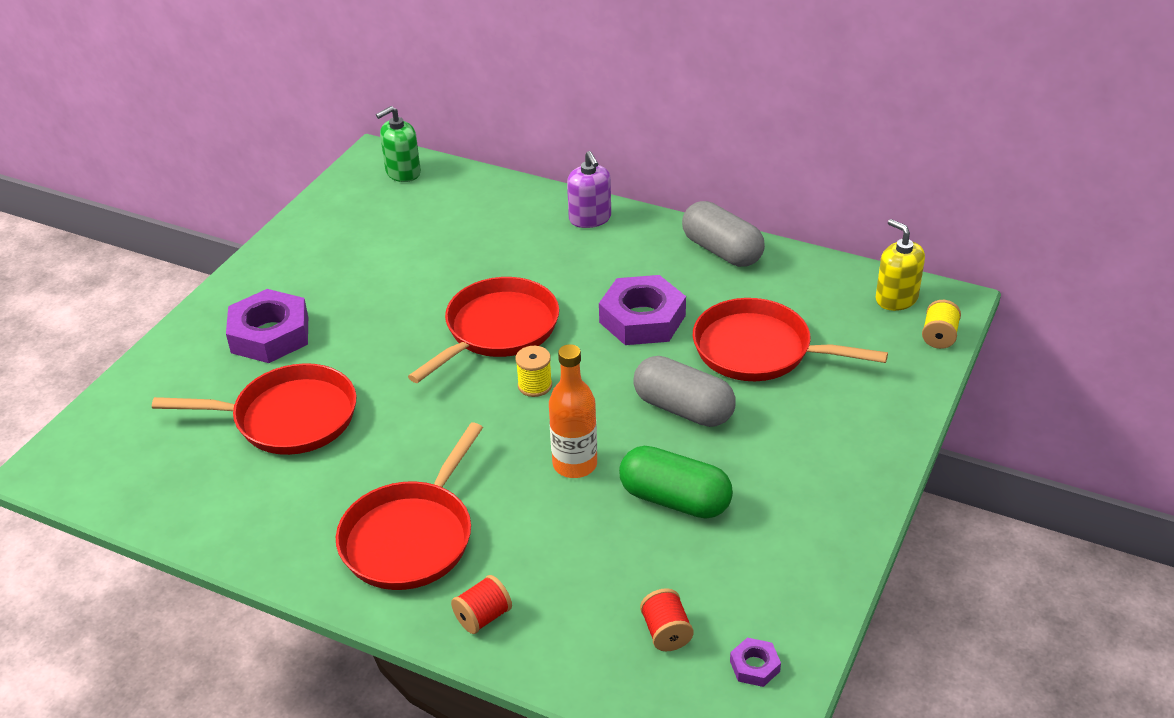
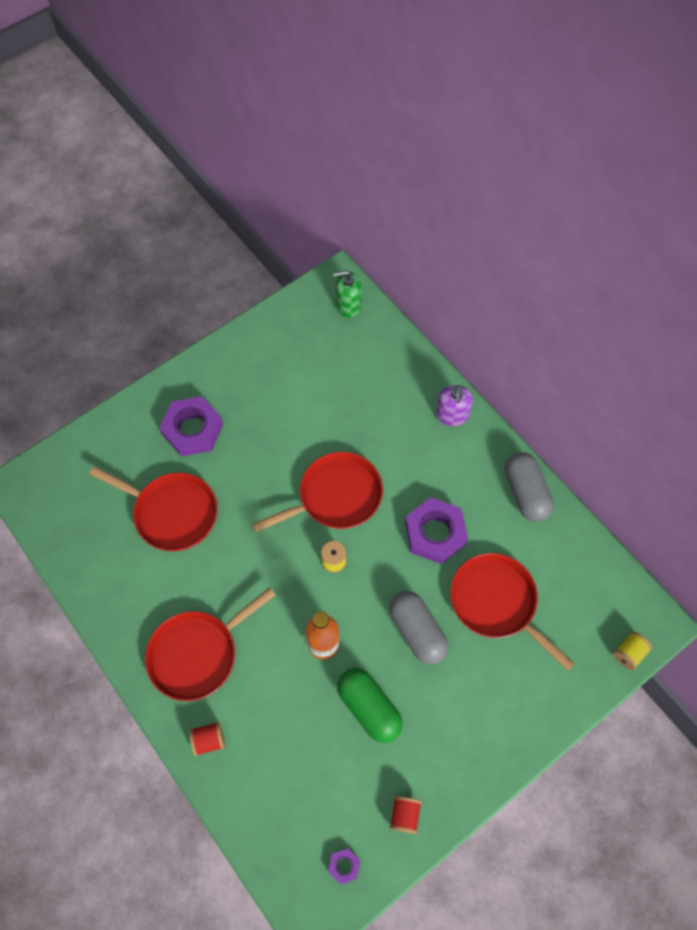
camera: 25 degrees right, 25 degrees up
red spool [640,588,694,651] -> red spool moved to [389,796,422,834]
yellow soap dispenser [875,219,925,311] -> none

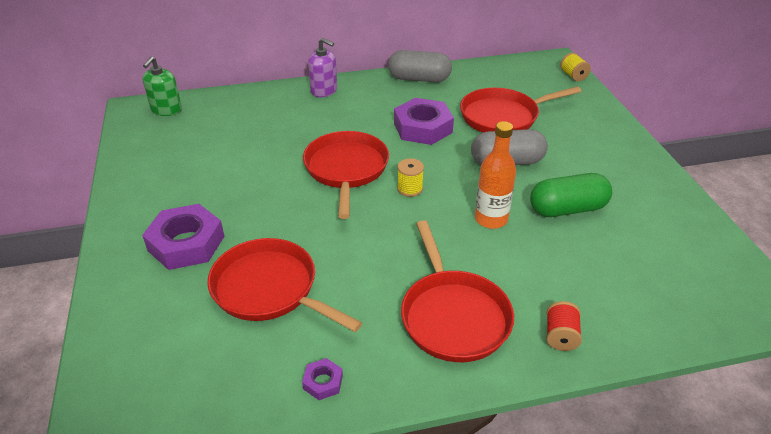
camera: 65 degrees left, 25 degrees down
red pan [90,466,218,551] -> red pan turned 105 degrees counterclockwise [207,238,362,332]
purple nut [328,849,360,885] -> purple nut moved to [302,358,343,400]
red spool [389,796,422,834] -> none

